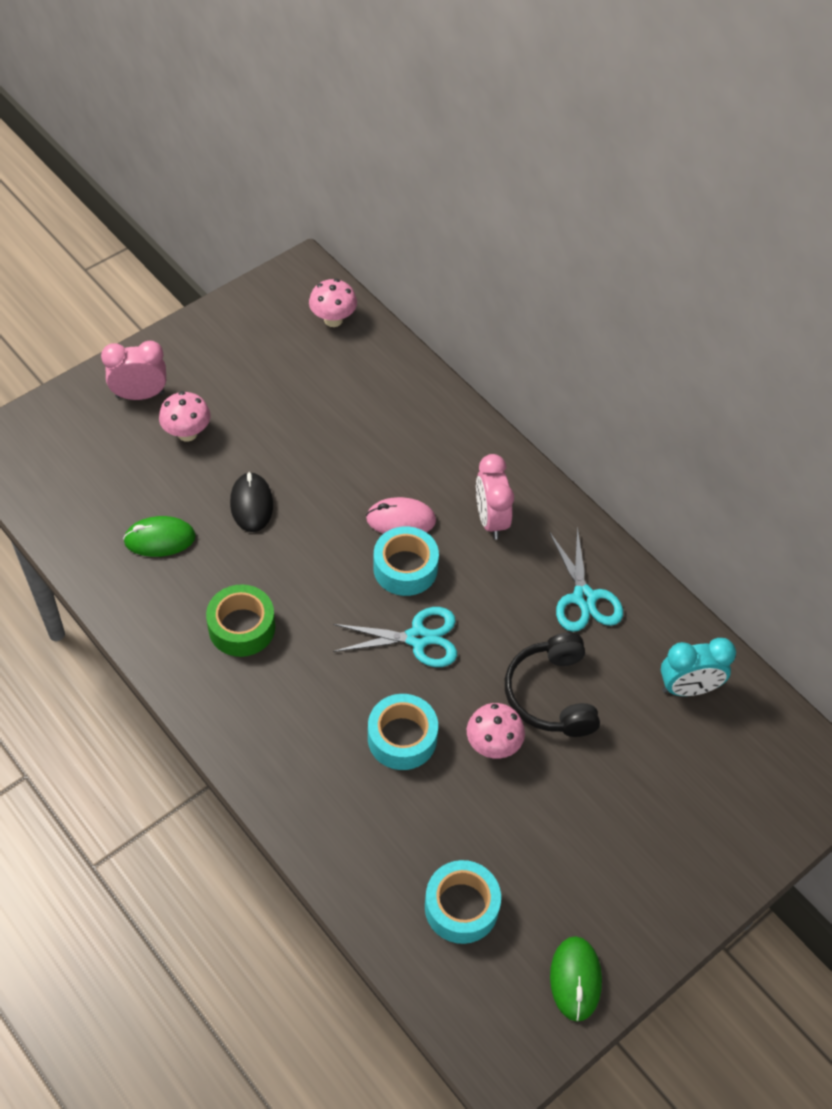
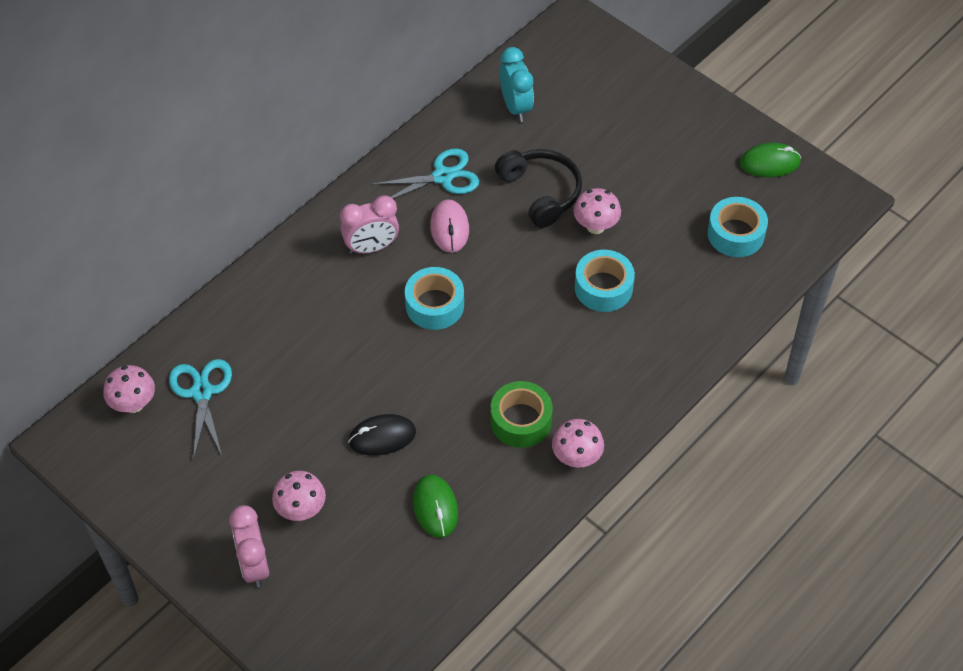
camera: 95 degrees left, 0 degrees up
turquoise scissors [333,607,457,667] -> turquoise scissors moved to [169,359,232,460]
pink mouse [366,497,436,534] -> pink mouse moved to [430,199,469,253]
black headphones [505,633,600,737] -> black headphones turned 105 degrees counterclockwise [495,149,582,228]
none -> pink mushroom [552,419,604,467]

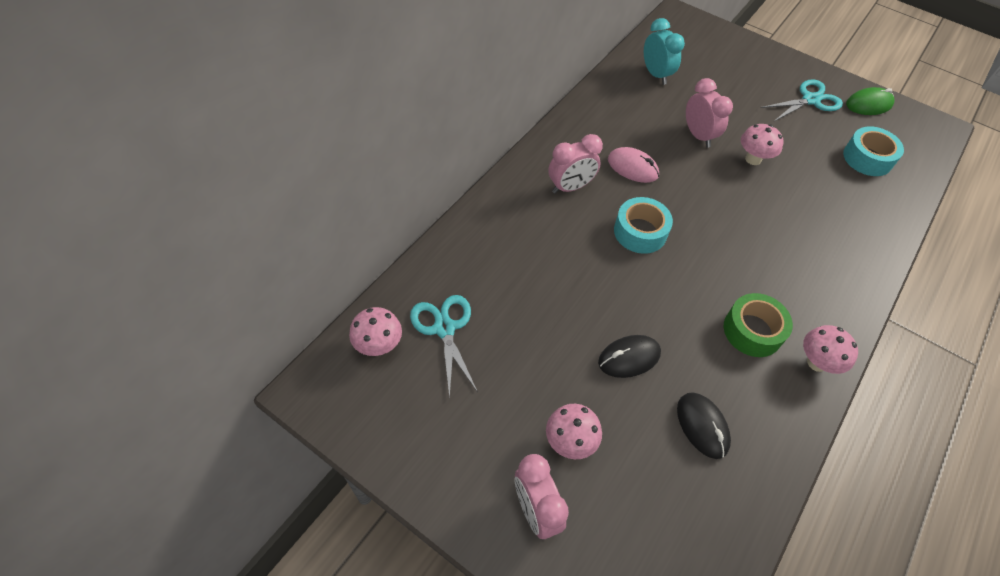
camera: 10 degrees left, 0 degrees up
turquoise scissors [371,149,479,199] -> turquoise scissors moved to [760,80,843,122]
green mouse [413,475,458,538] -> black mouse [677,392,731,459]
pink mouse [430,199,469,253] -> pink mouse turned 45 degrees counterclockwise [608,147,659,183]
black headphones [495,149,582,228] -> pink clock [686,78,733,148]
turquoise tape [575,250,635,312] -> none

